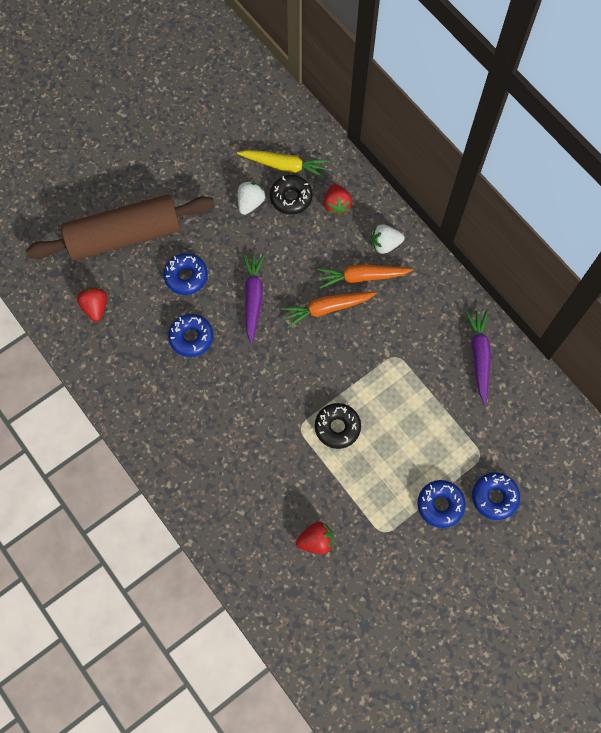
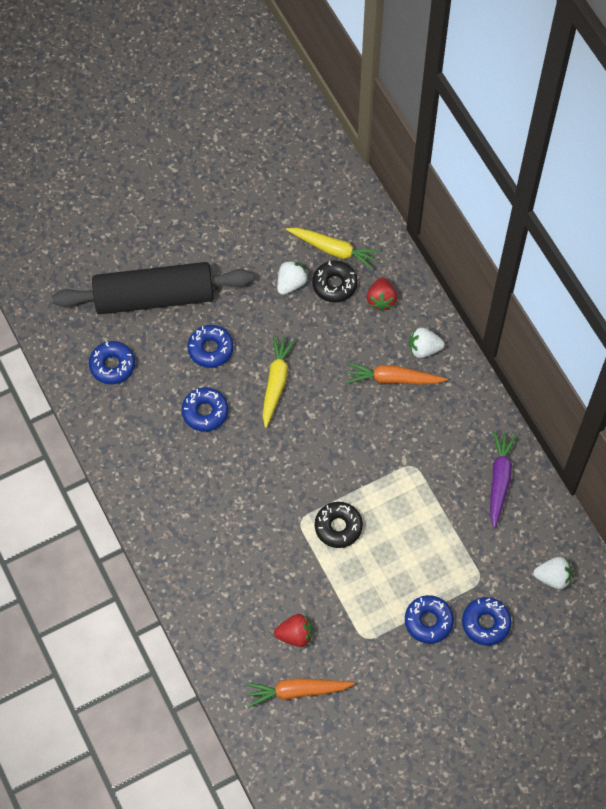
camera: 10 degrees right, 5 degrees down
brown rolling pin [26,195,215,261] -> black rolling pin [52,262,253,314]
red strawberry [77,287,107,322] -> blue donut [89,341,135,384]
purple carrot [243,254,265,344] -> yellow carrot [262,335,296,428]
orange carrot [281,292,377,328] -> orange carrot moved to [245,678,355,708]
none -> white strawberry [533,557,572,589]

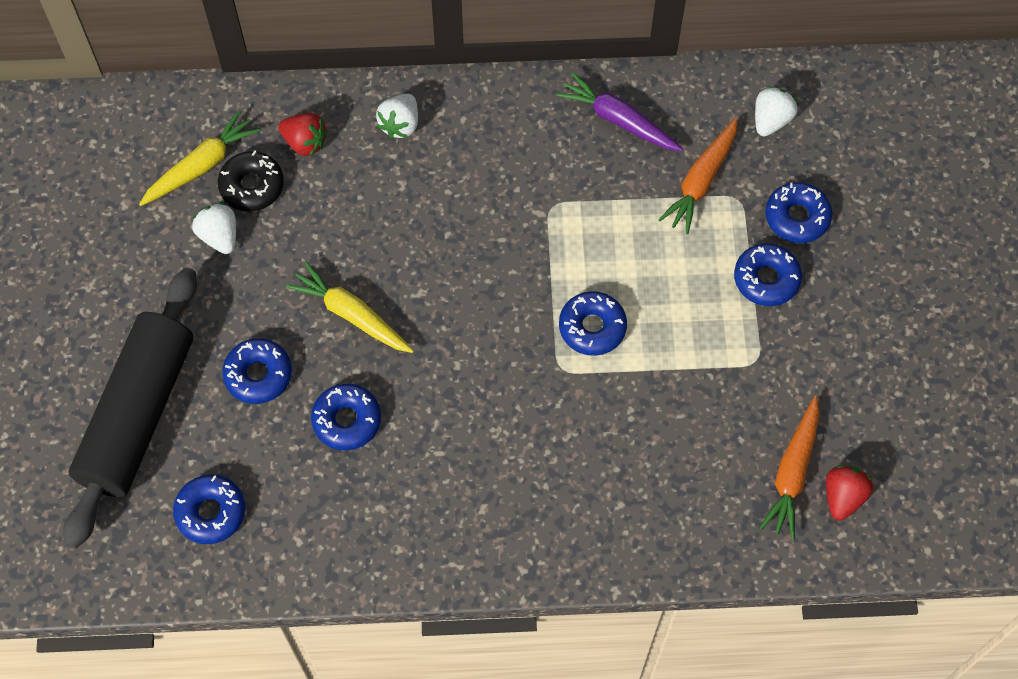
camera: 65 degrees left, 0 degrees up
red strawberry [274,614,312,647] -> red strawberry moved to [826,465,873,520]
black donut [315,502,363,548] -> blue donut [559,291,627,356]
orange carrot [346,362,447,384] -> orange carrot moved to [658,118,738,234]

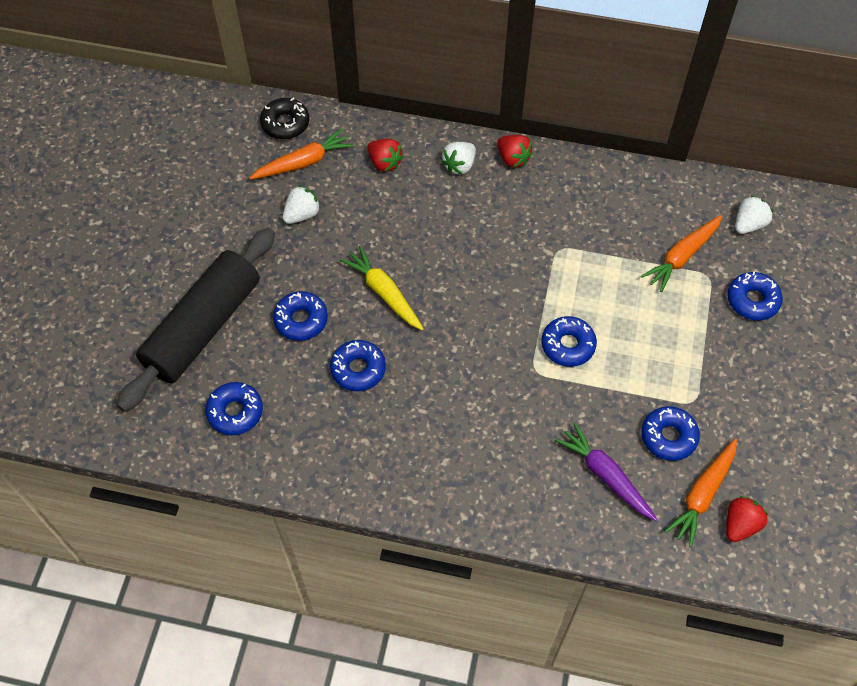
camera: 15 degrees right, 5 degrees down
yellow carrot [139,110,260,206] -> orange carrot [250,128,354,180]
white strawberry [192,203,236,254] -> white strawberry turned 60 degrees clockwise [283,186,321,224]
black donut [218,150,284,212] -> black donut moved to [260,98,309,140]
purple carrot [556,72,684,151] -> purple carrot moved to [555,423,657,521]
blue donut [734,243,802,306] -> blue donut moved to [642,406,700,461]
none -> red strawberry [497,135,533,168]

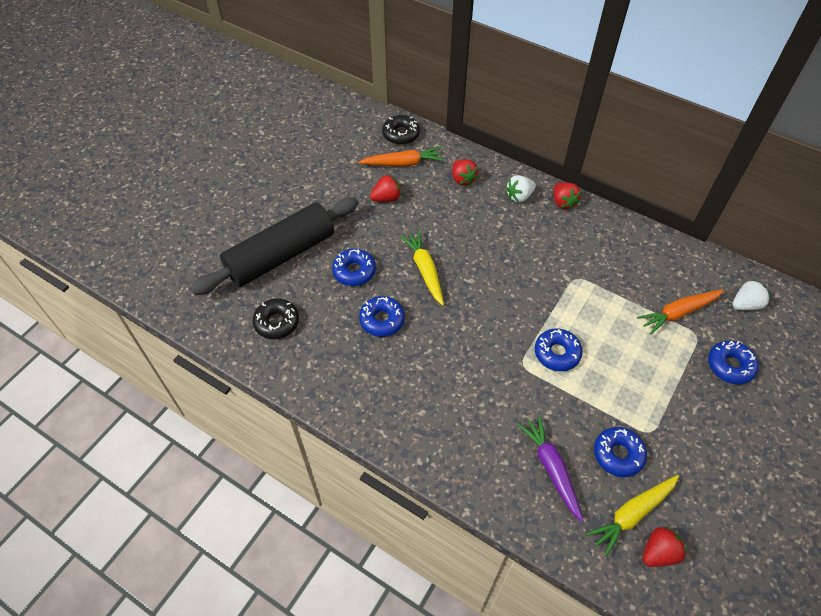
camera: 20 degrees right, 5 degrees down
blue donut [205,382,263,435] -> black donut [253,299,299,339]
white strawberry [283,186,321,224] -> red strawberry [370,175,401,202]
orange carrot [665,438,737,547] -> yellow carrot [586,475,679,557]

